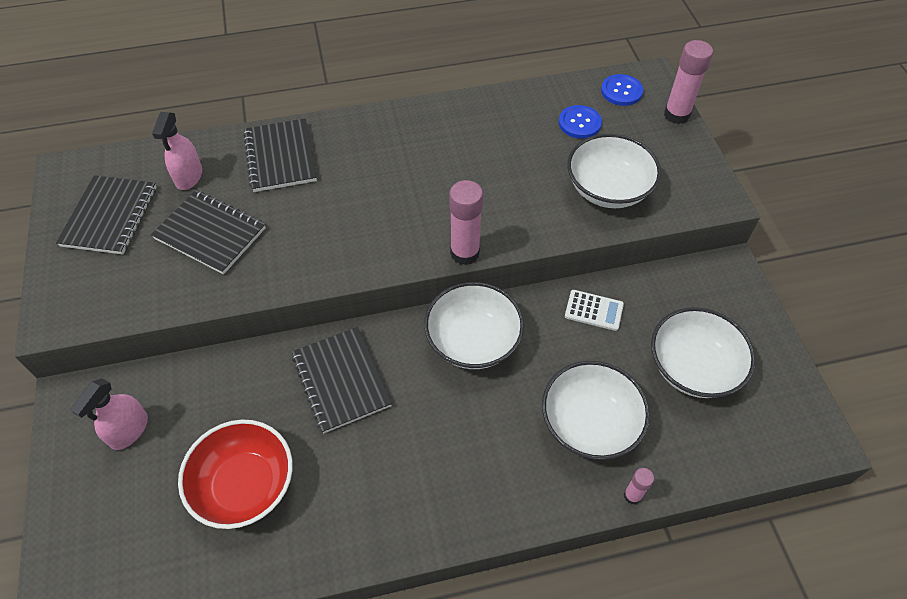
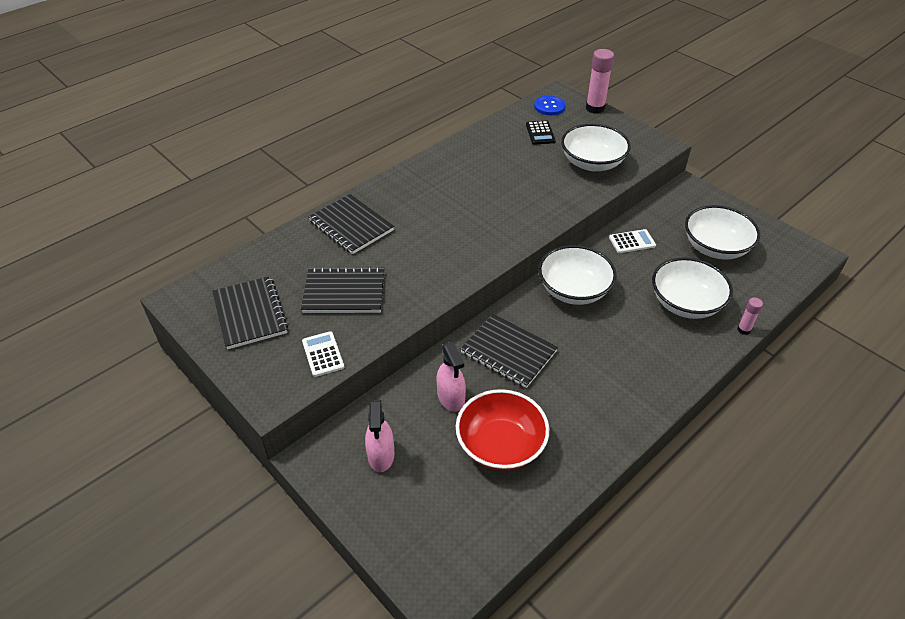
camera: 30 degrees left, 10 degrees down
pink spray bottle [152,112,202,190] -> pink spray bottle moved to [437,342,466,412]
pink glue stick [449,180,483,265] -> none
blue button [559,105,602,139] -> black calculator [526,121,556,145]
none -> white calculator [302,331,344,377]

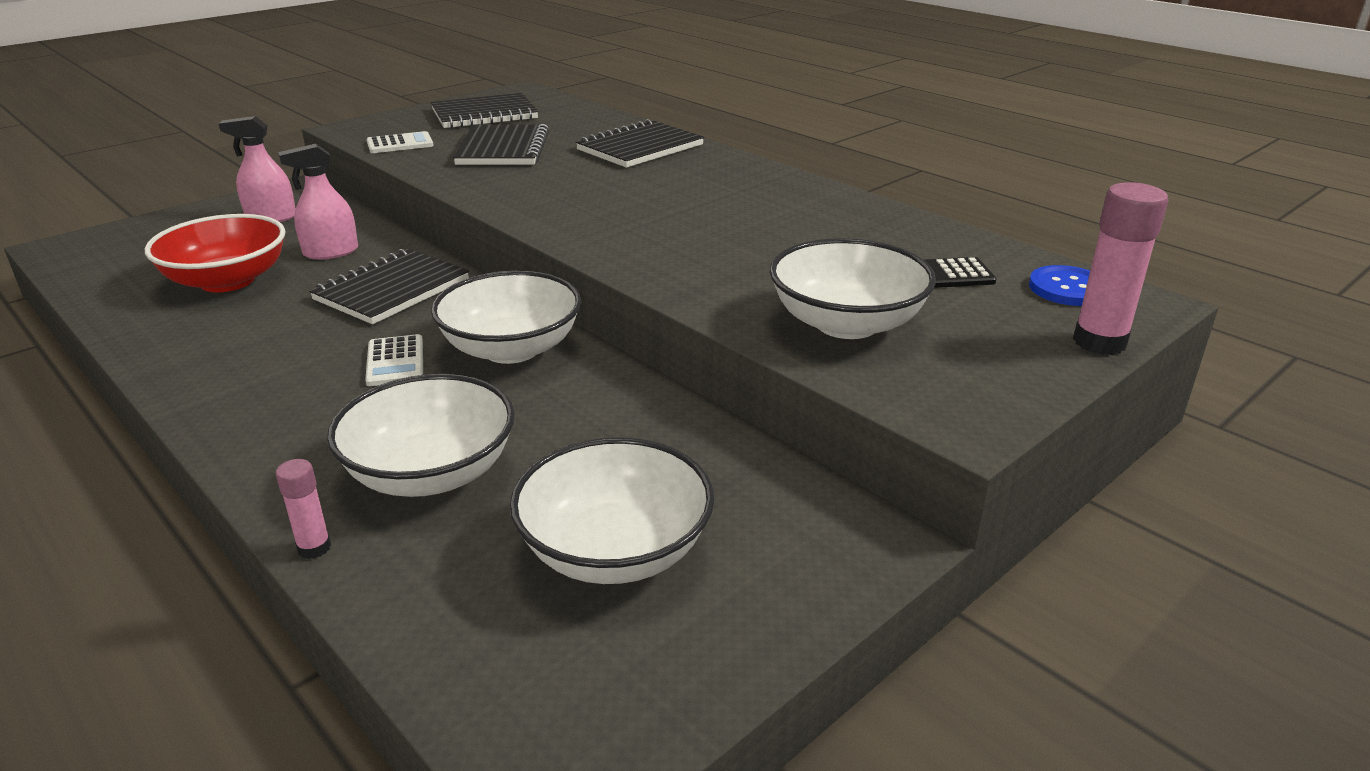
camera: 90 degrees right, 15 degrees down
white calculator [609,229,656,253] -> white calculator moved to [365,334,423,386]

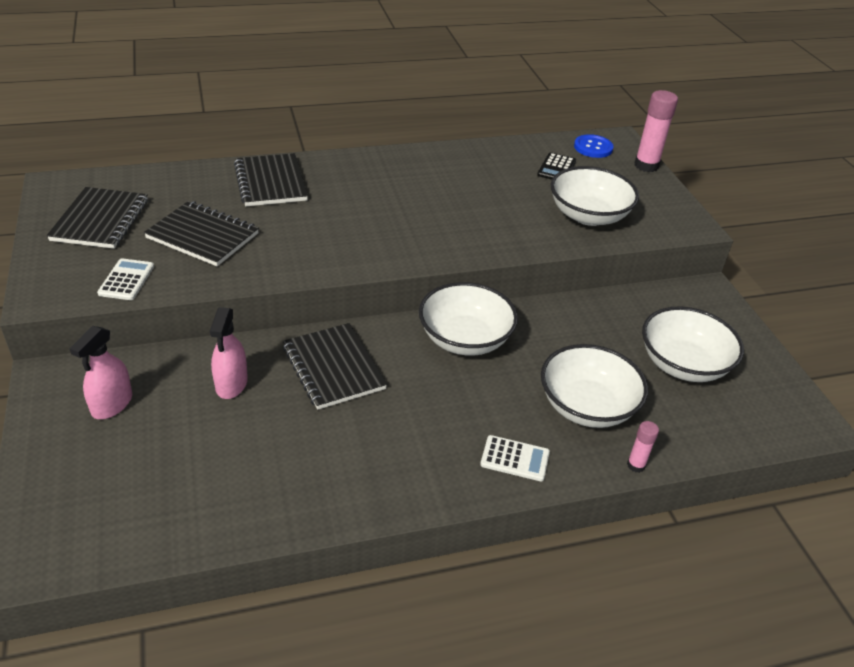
camera: 65 degrees left, 10 degrees up
red bowl [145,214,286,293] -> none
white calculator [365,334,423,386] -> white calculator moved to [480,435,550,481]

